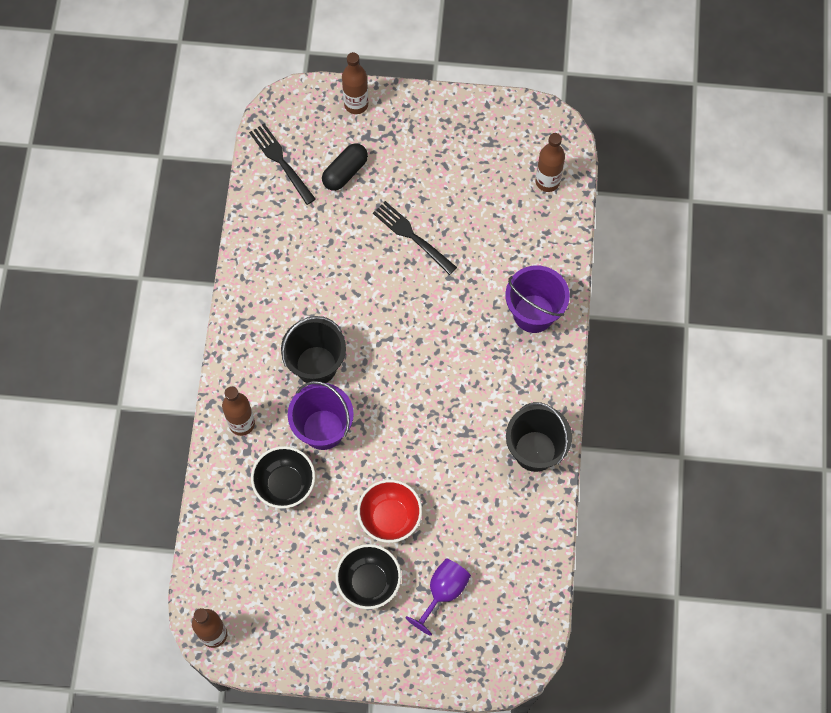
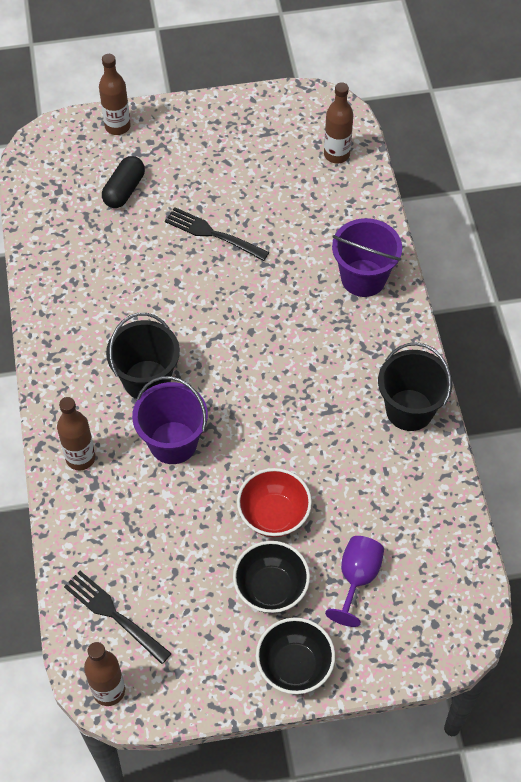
camera: 15 degrees left, 10 degrees down
black fork [249,124,316,205] -> black fork moved to [64,571,172,664]
black bowl [251,446,315,509] -> black bowl moved to [256,617,335,694]

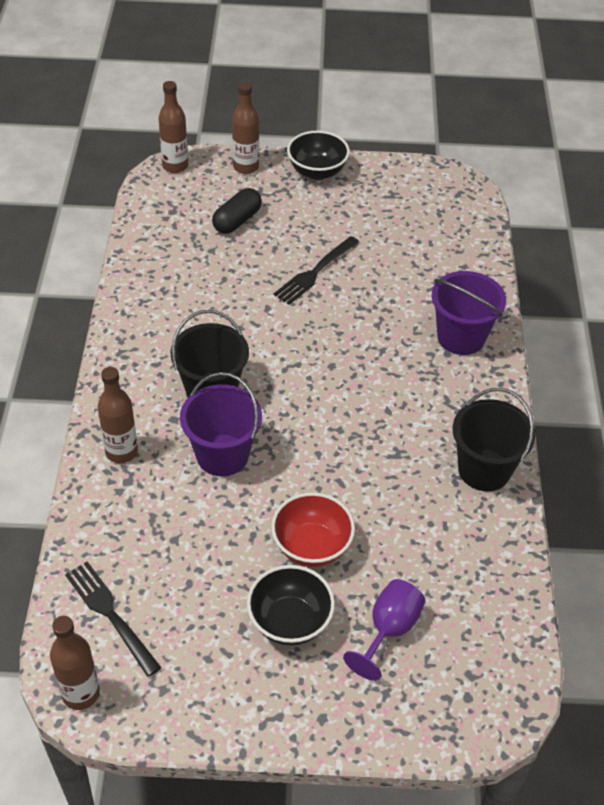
camera: 10 degrees right, 10 degrees down
black fork [165,207,269,261] -> black fork turned 90 degrees counterclockwise [273,236,359,305]
black bowl [256,617,335,694] -> black bowl moved to [287,131,350,180]
brown bottle [324,82,353,163] -> brown bottle moved to [158,81,188,173]

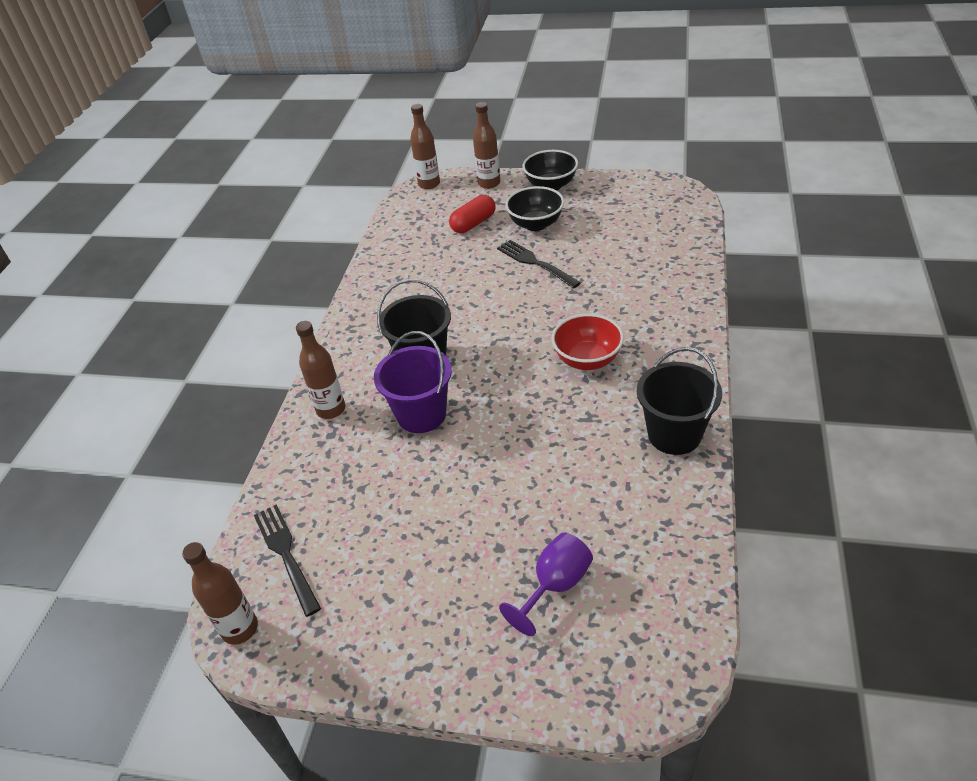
camera: 15 degrees right, 5 degrees down
black capsule [212,188,262,234] -> red capsule [449,195,495,233]
black bowl [247,565,335,645] -> black bowl moved to [505,186,564,231]
red bowl [271,492,355,567] -> red bowl moved to [552,314,624,370]
black fork [273,236,359,305] -> black fork turned 90 degrees clockwise [497,240,581,289]
purple bucket [432,271,506,355] -> none

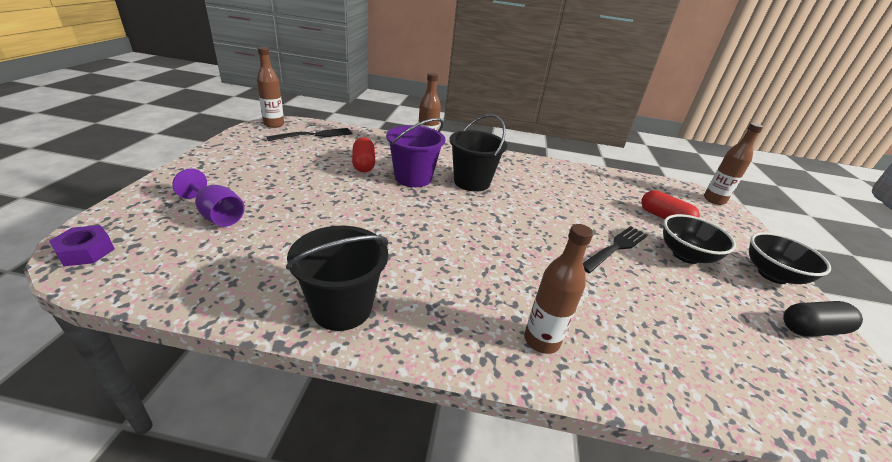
camera: 80 degrees right, 10 degrees down
brown bottle [473,102,500,189] -> brown bottle moved to [524,224,593,354]
red bowl [552,314,624,370] -> none
none -> purple nut [49,225,115,266]
none -> red capsule [352,137,375,172]
none -> black capsule [783,301,863,337]

